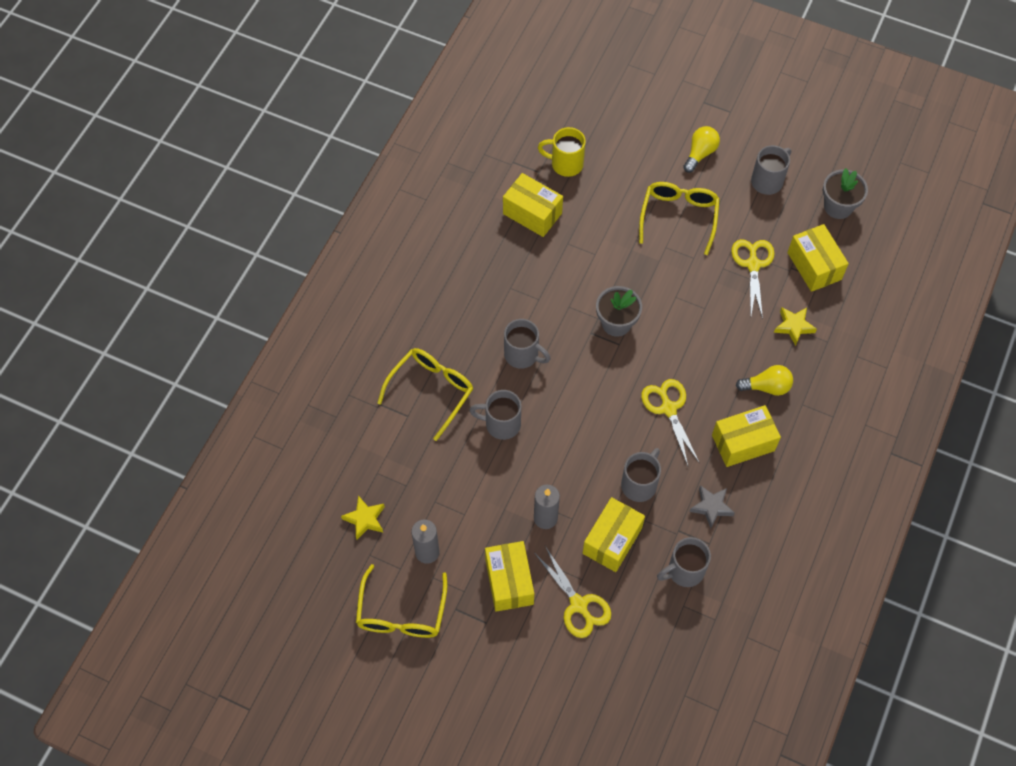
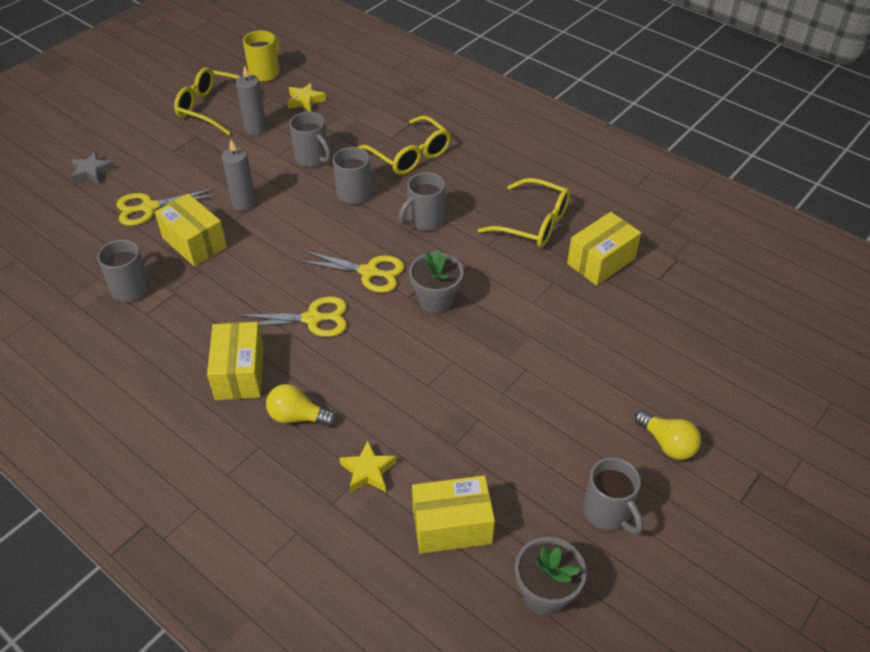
camera: 105 degrees right, 15 degrees down
yellow box [485,541,534,612] -> none
yellow mug [538,127,586,177] -> yellow mug moved to [243,31,280,82]
grey mug [621,448,661,502] -> grey mug moved to [289,112,331,167]
yellow glasses [639,182,720,255] -> yellow glasses moved to [477,178,570,247]
grey star [689,485,735,529] -> grey star moved to [71,151,115,185]
yellow scissors [731,239,775,319] -> yellow scissors moved to [299,251,404,293]
yellow light bulb [736,365,793,396] -> yellow light bulb turned 90 degrees clockwise [266,384,337,427]

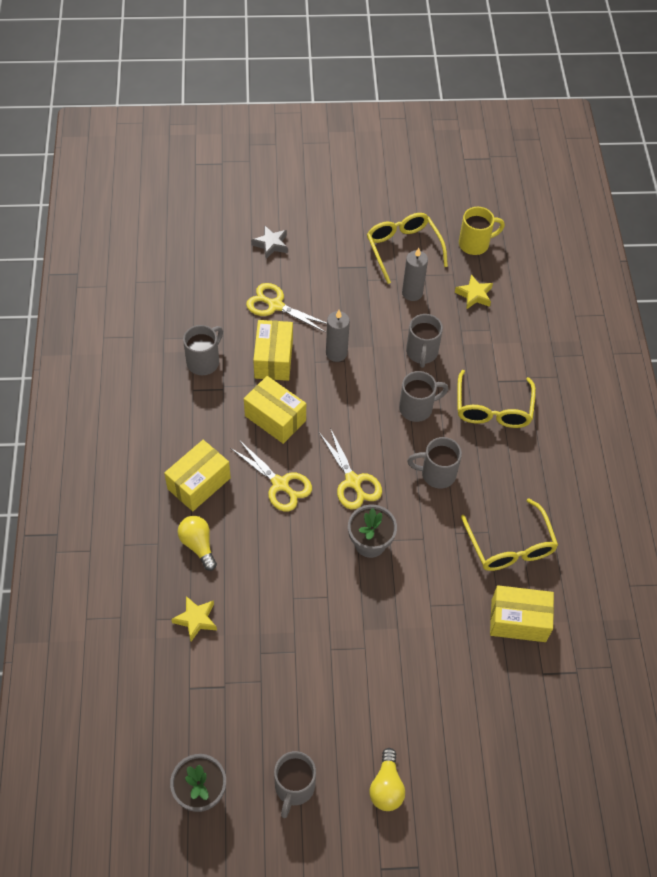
camera: 45 degrees right, 10 degrees up
yellow box [412,475,495,554] -> yellow box moved to [244,376,306,444]

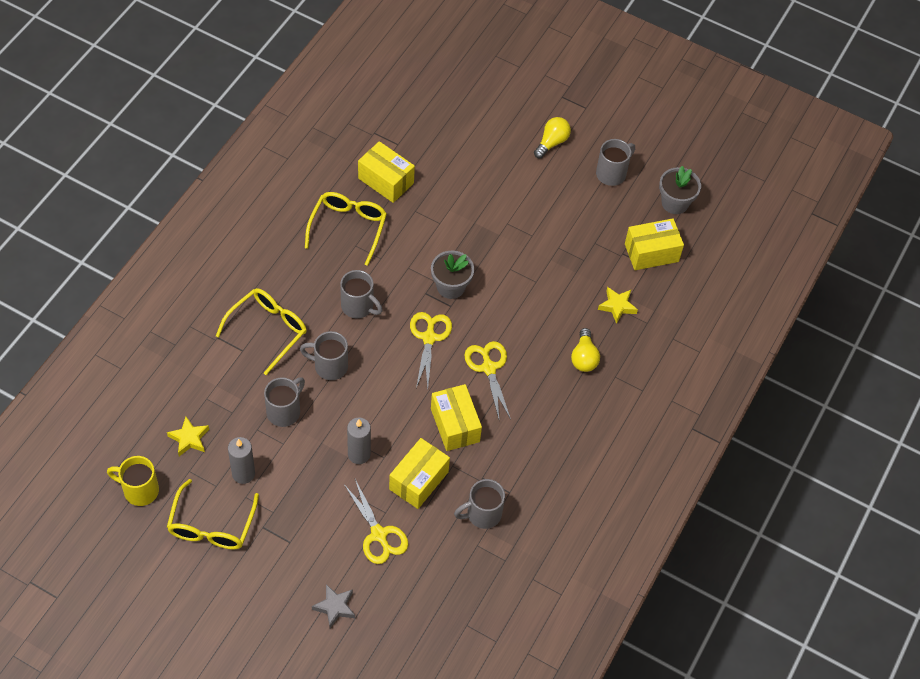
camera: 150 degrees left, 0 degrees up
yellow box [164,440,231,511] -> yellow box moved to [625,219,684,270]

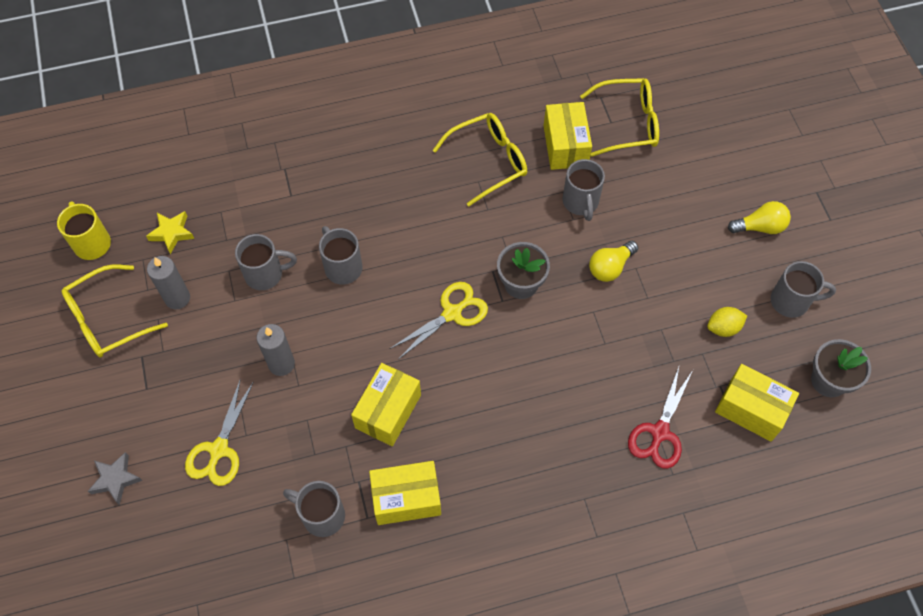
camera: 50 degrees right, 5 degrees up
yellow glasses [216,288,307,375] -> yellow glasses moved to [580,78,659,157]
grey mug [340,270,383,318] -> grey mug moved to [562,159,605,221]
yellow box [389,438,450,509] -> yellow box moved to [369,461,441,525]
yellow scissors [464,341,511,420] -> none
yellow light bulb [571,328,600,372] -> yellow light bulb moved to [589,241,638,282]
yellow star [598,287,638,324] -> red scissors [628,367,693,469]
none -> yellow lemon [707,307,747,337]

